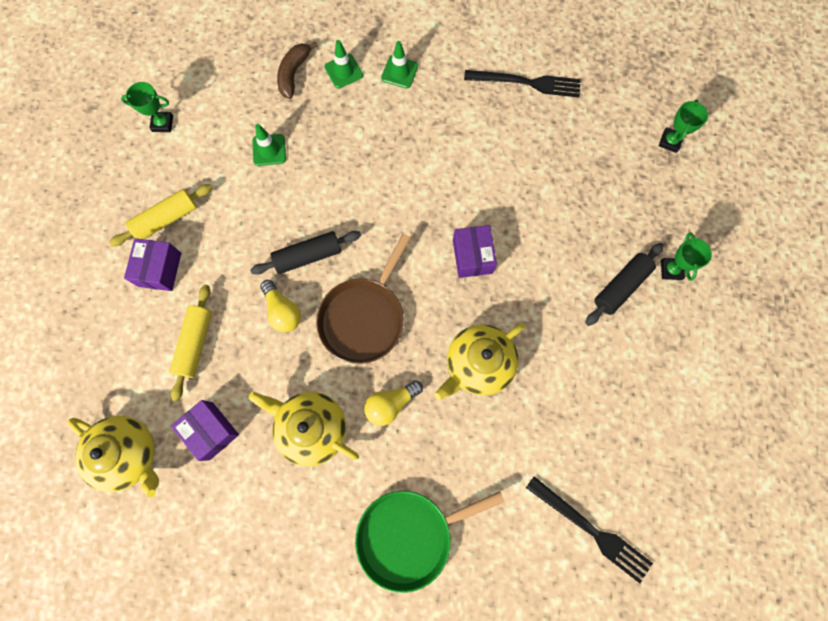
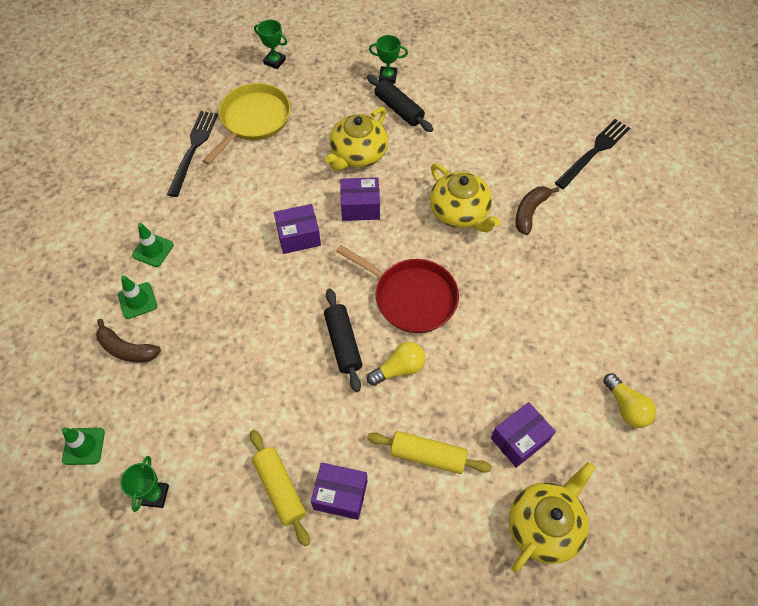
camera: 85 degrees left, 15 degrees down
yellow teapot [248,391,359,467] -> yellow teapot moved to [325,107,388,171]
green traffic cone [252,124,286,166] -> green traffic cone moved to [62,427,105,465]
brown pan [316,234,411,364] -> red pan [336,245,459,333]
green pan [355,491,505,593] -> none
yellow light bulb [364,380,423,426] -> yellow light bulb moved to [603,373,656,428]
none -> yellow pan [203,83,291,165]
none -> purple box [274,204,321,254]
none -> brown banana [515,186,559,235]

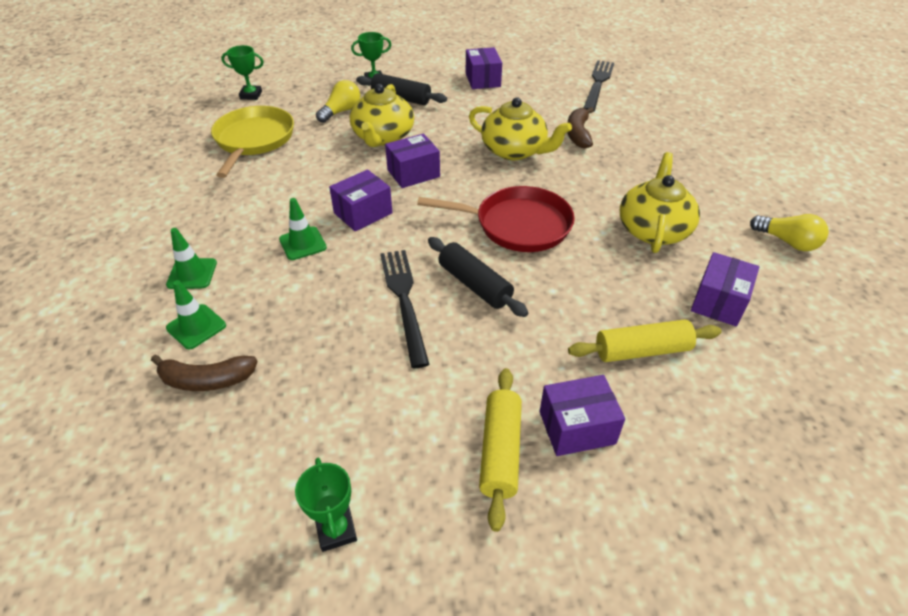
camera: 25 degrees left, 15 degrees down
green traffic cone [62,427,105,465] -> green traffic cone moved to [279,198,327,260]
black fork [167,111,218,197] -> black fork moved to [380,250,429,368]
yellow rolling pin [250,430,310,546] -> yellow rolling pin turned 60 degrees clockwise [479,368,522,532]
yellow light bulb [367,342,425,386] -> yellow light bulb moved to [316,80,360,123]
yellow teapot [509,462,595,572] -> yellow teapot moved to [620,152,700,253]
none -> purple box [466,47,502,89]

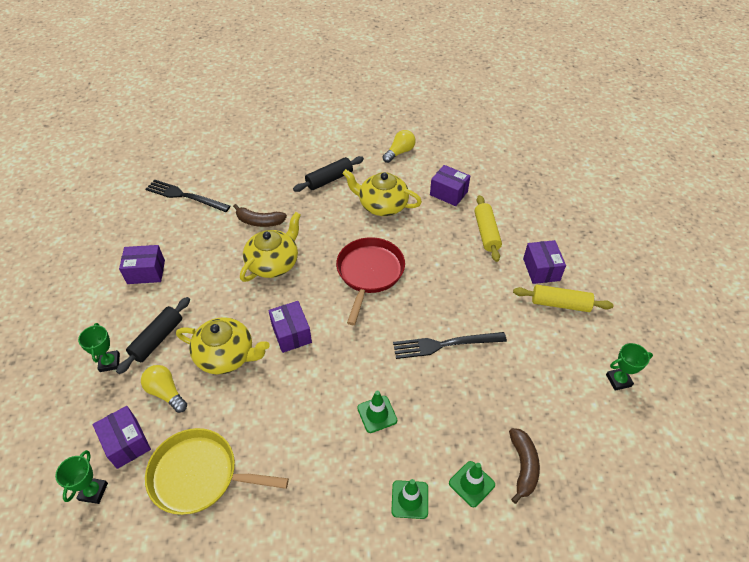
camera: 85 degrees left, 5 degrees up
purple box [329,170,393,231] -> purple box moved to [93,406,151,469]
black rolling pin [428,237,528,317] -> black rolling pin moved to [293,156,364,192]

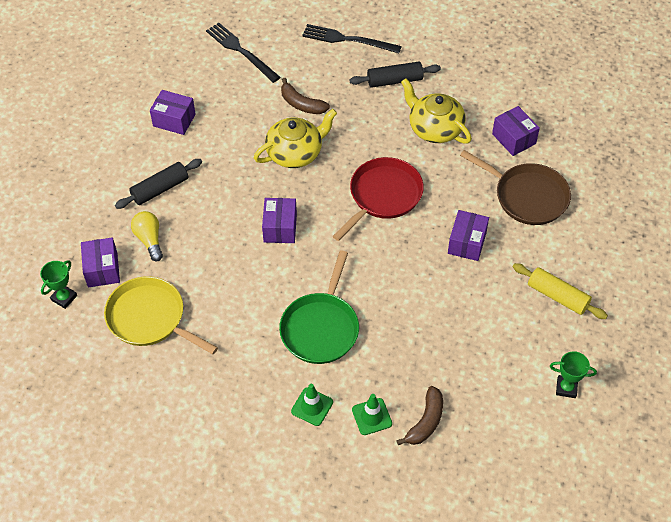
camera: 25 degrees right, 5 degrees up
green trophy [78,323,120,372] -> none
yellow teapot [176,317,270,374] -> none
green traffic cone [357,391,397,433] -> green pan [279,250,359,364]
yellow light bulb [383,130,416,163] -> none
black fork [393,332,507,359] -> black fork moved to [302,24,402,53]
yellow rolling pin [475,195,502,262] -> brown pan [460,150,571,225]
purple box [523,240,566,284] -> purple box moved to [448,210,489,261]

